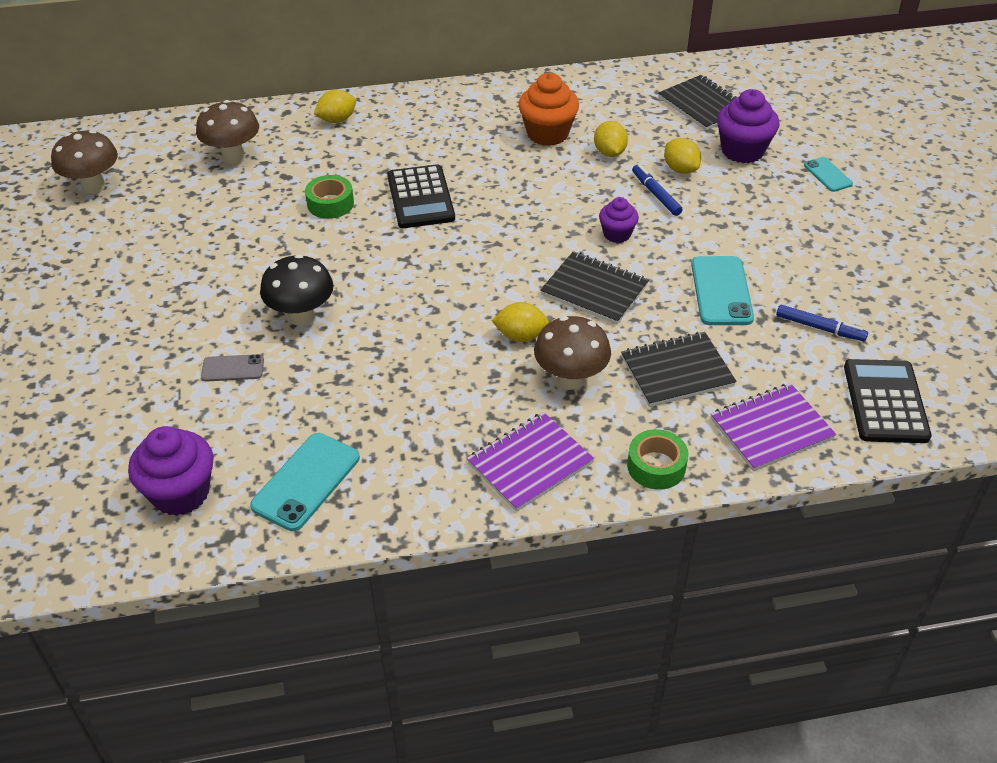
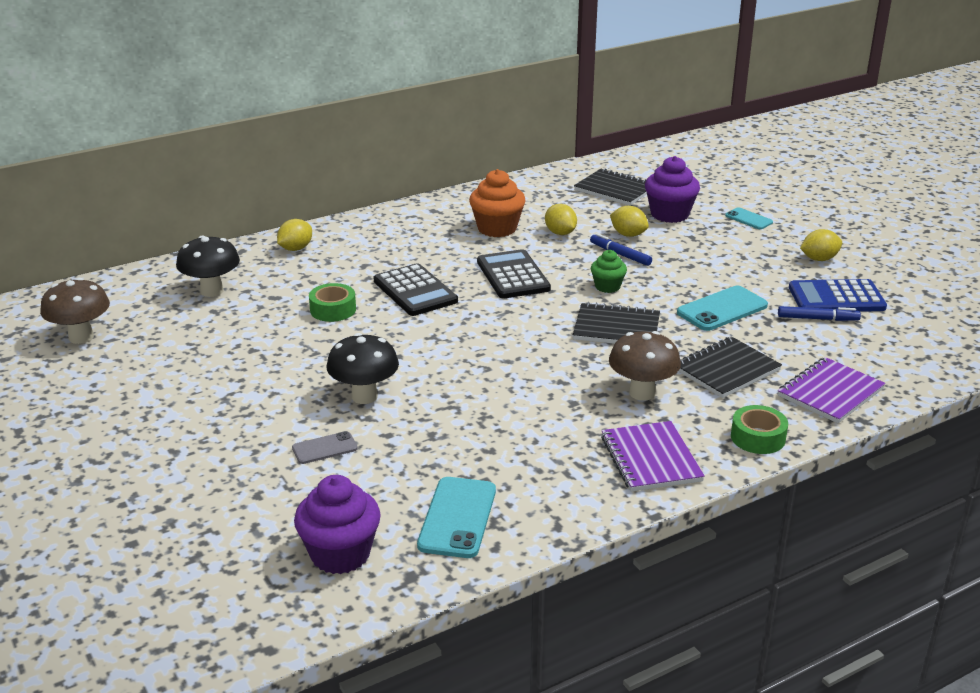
camera: 20 degrees left, 15 degrees down
brown mushroom [196,100,259,163] -> black mushroom [176,235,240,297]
purple notebook [467,412,594,512] -> purple notebook turned 45 degrees counterclockwise [601,421,705,492]
yellow lemon [492,302,549,342] -> yellow lemon moved to [800,229,842,261]
purple cupcake [599,197,639,243] -> green cupcake [591,250,627,293]
turquoise phone [691,256,754,325] -> turquoise phone turned 75 degrees clockwise [677,286,768,331]
black calculator [844,359,932,443] -> black calculator moved to [477,249,551,299]
none -> blue calculator [789,279,887,312]

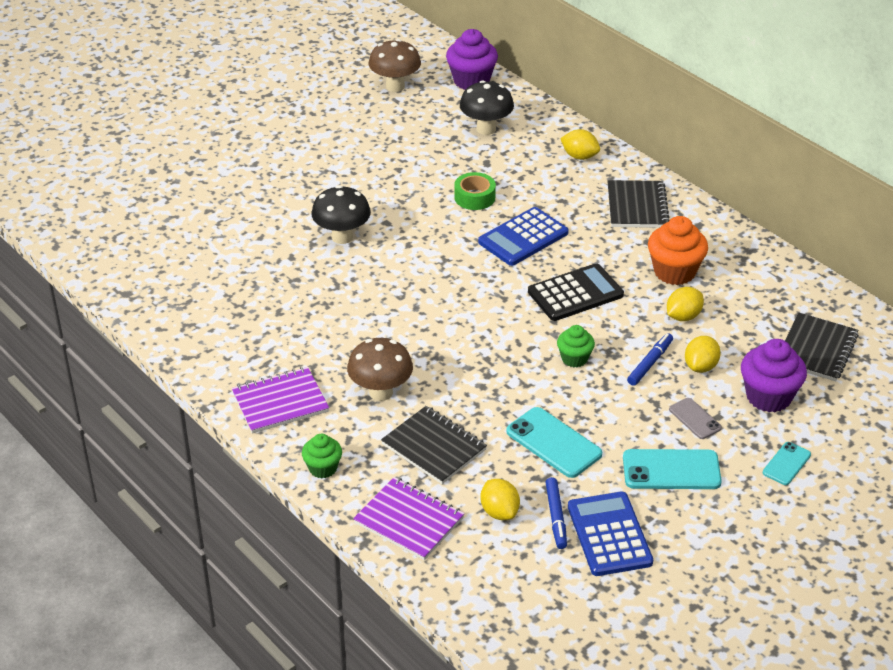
camera: 80 degrees right, 10 degrees up
grey phone [292,431,358,464] -> grey phone moved to [669,398,722,439]
purple cupcake [294,475,381,574] -> purple cupcake moved to [446,29,498,90]
black calculator [374,263,458,316] -> blue calculator [478,207,569,266]
turquoise phone [417,477,496,558] -> turquoise phone moved to [623,449,722,489]
black notebook [573,302,660,344] -> black notebook moved to [607,180,669,228]
green tape [731,405,788,454] -> green cupcake [302,434,342,478]
yellow lemon [800,229,842,261] -> yellow lemon moved to [481,479,520,520]

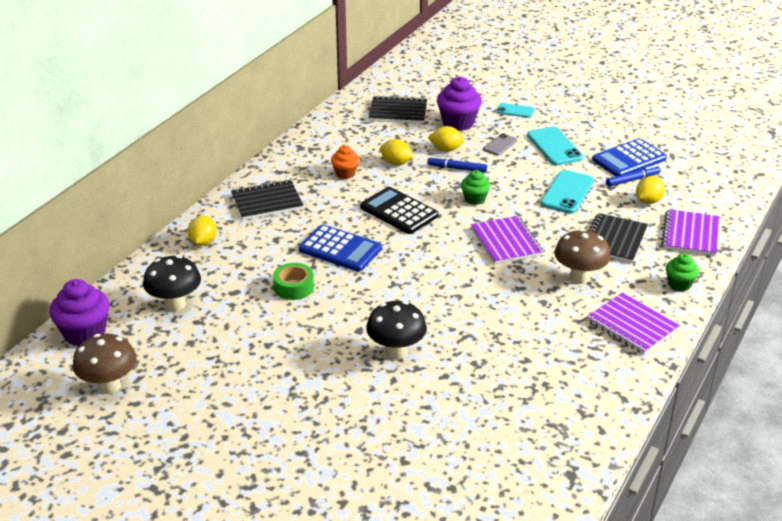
camera: 110 degrees left, 5 degrees down
orange cupcake [648,216,708,285] -> orange cupcake [331,145,359,179], size x0.59
none -> purple notebook [471,216,544,264]

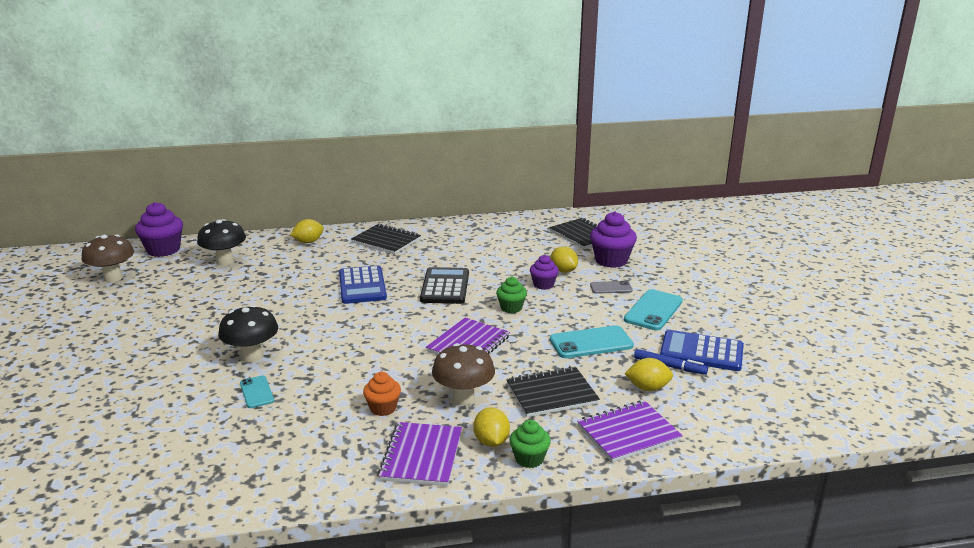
camera: 50 degrees right, 10 degrees down
green tape [273,263,314,300] -> none
orange cupcake [331,145,359,179] -> orange cupcake moved to [363,372,401,416]
yellow lemon [380,139,413,165] -> yellow lemon moved to [473,408,510,447]
blue marker [427,156,487,173] -> purple cupcake [530,255,559,290]
turquoise phone [497,103,534,118] -> turquoise phone moved to [240,376,274,408]

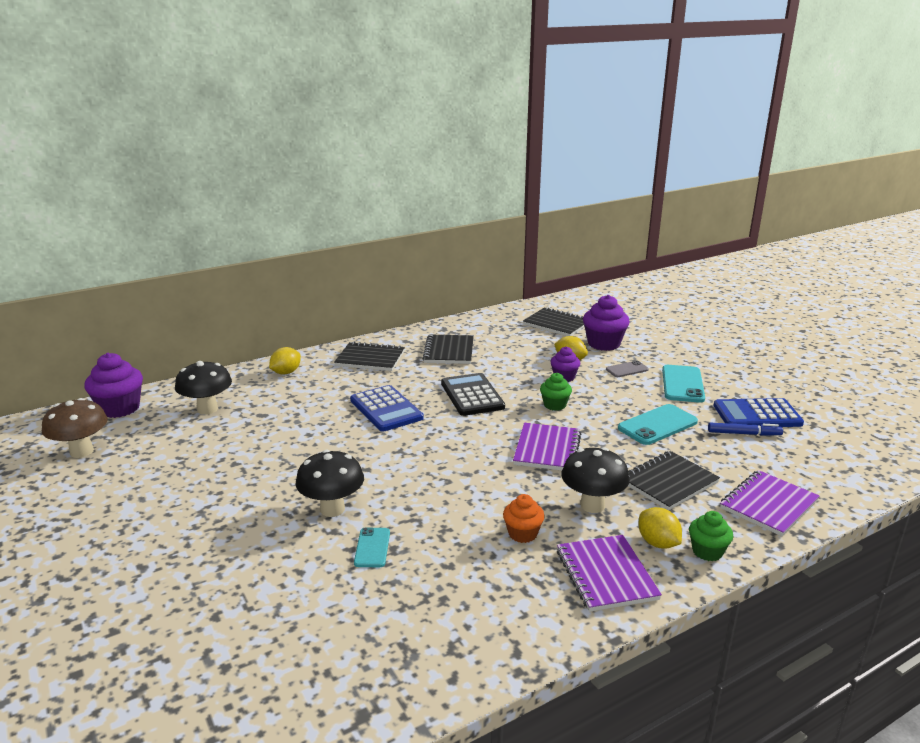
camera: 20 degrees left, 0 degrees up
turquoise phone [240,376,274,408] -> turquoise phone turned 45 degrees clockwise [354,527,390,567]
brown mushroom [432,343,495,406] -> black mushroom [561,447,630,513]
yellow lemon [624,358,673,391] -> none
none -> black notebook [422,334,474,364]

